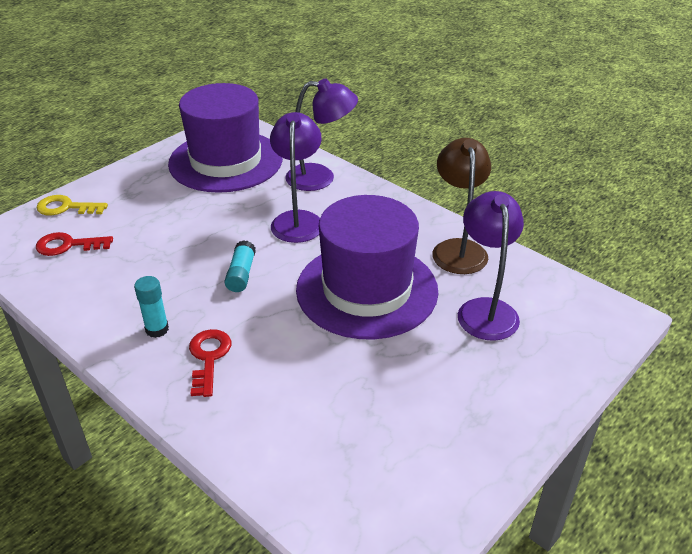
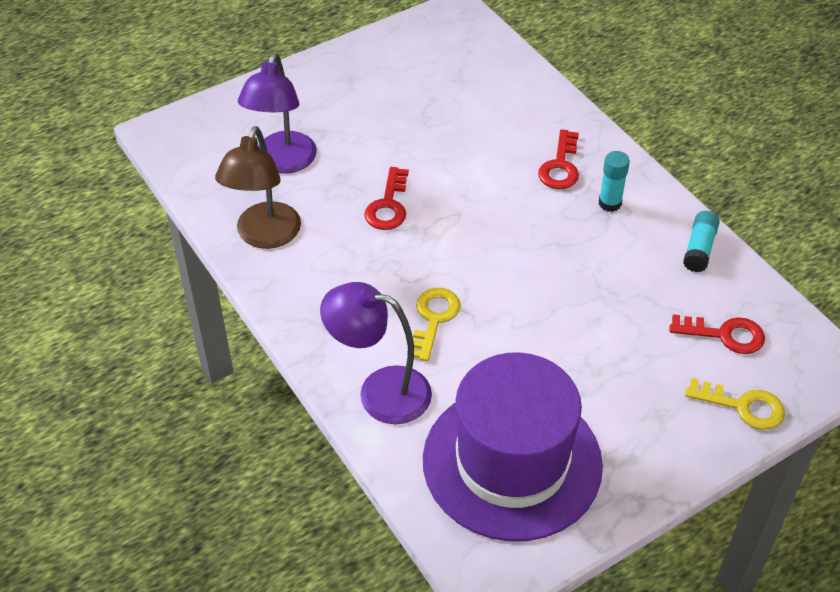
camera: 165 degrees left, 10 degrees up
turquoise glue stick [224,240,256,292] -> turquoise glue stick moved to [683,211,720,272]
purple lamp [270,112,322,243] -> yellow key [413,288,461,362]
purple hat [296,195,438,340] -> red key [364,167,409,230]

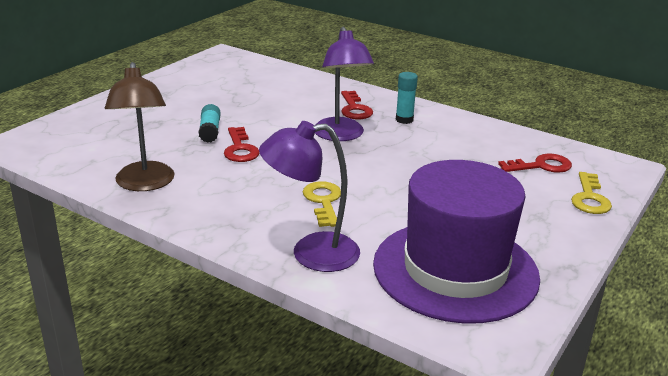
camera: 25 degrees left, 20 degrees down
purple lamp [238,53,317,174] -> purple lamp moved to [314,27,374,141]
turquoise glue stick [683,211,720,272] -> turquoise glue stick moved to [198,104,221,143]
yellow key [685,378,785,430] -> yellow key turned 105 degrees clockwise [571,172,612,214]

